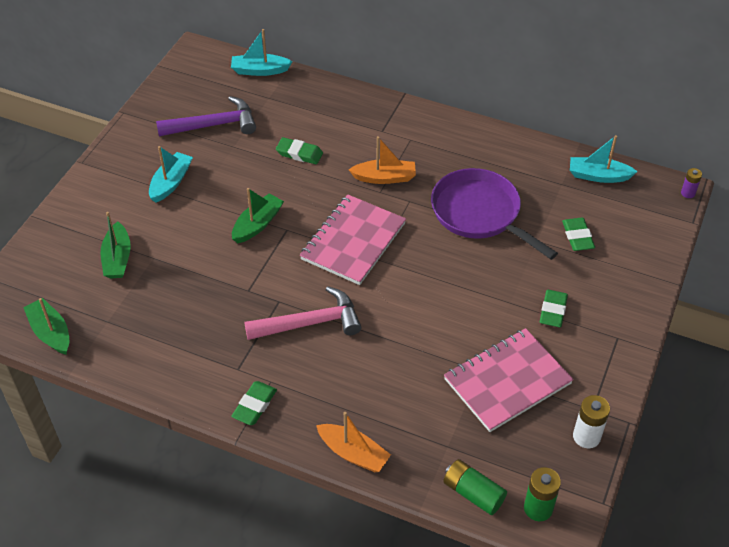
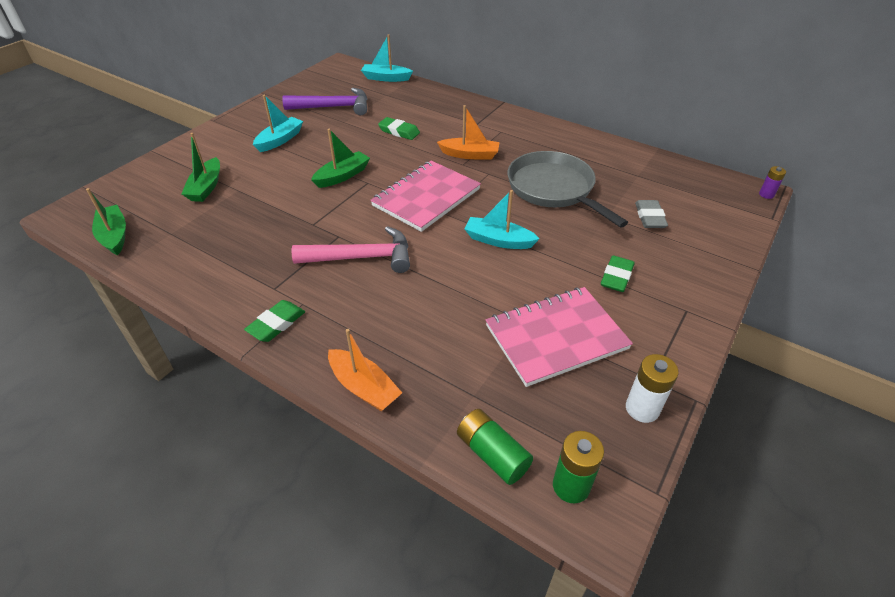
camera: 10 degrees right, 5 degrees down
purple pan [431,168,558,260] -> grey pan [507,151,628,227]
green eraser [562,218,595,251] -> grey eraser [635,200,668,228]
turquoise boat [570,135,638,183] -> turquoise boat moved to [464,190,540,249]

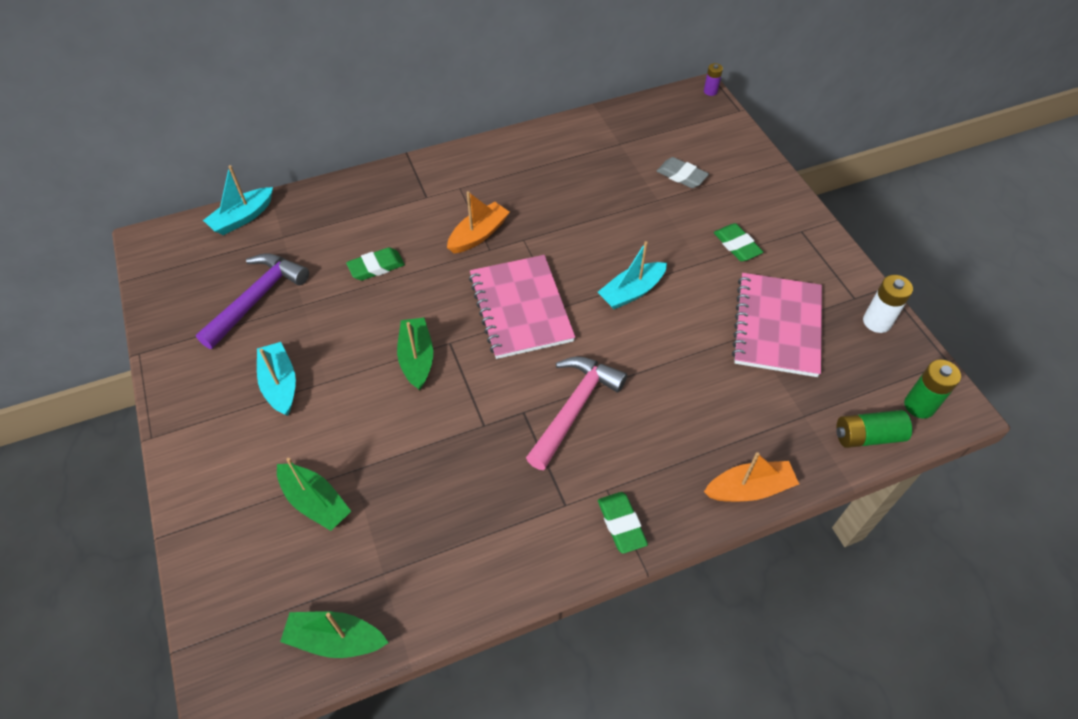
camera: 55 degrees left, 10 degrees up
grey pan [507,151,628,227] -> none

